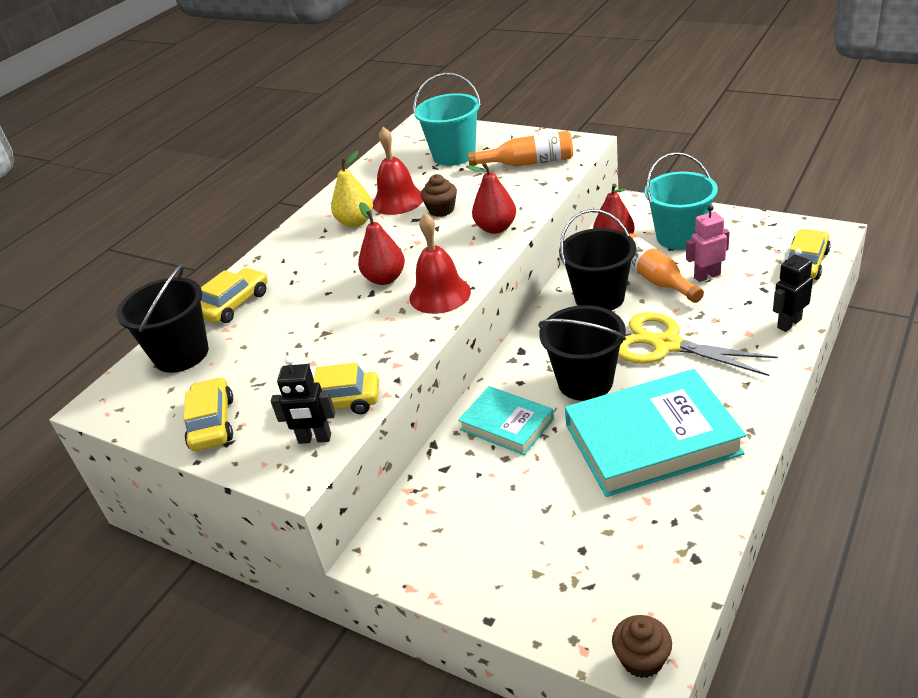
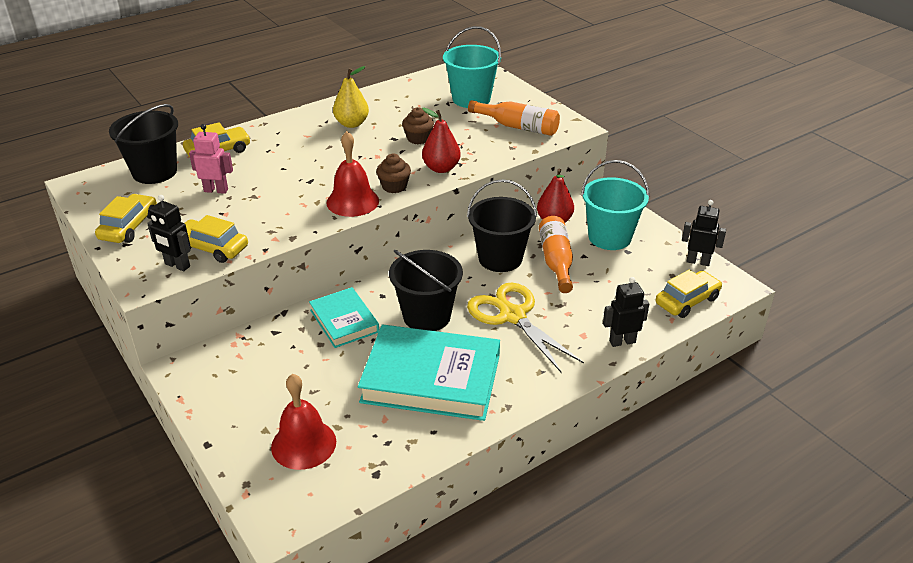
camera: 20 degrees right, 0 degrees up
red pear [358,202,405,285] -> none
red bell [373,127,423,215] -> red bell moved to [271,374,336,470]
brown cupcake [612,615,672,678] -> brown cupcake moved to [376,154,411,193]
pink robot [686,205,730,282] -> pink robot moved to [189,124,233,194]
none -> black robot [682,200,726,266]

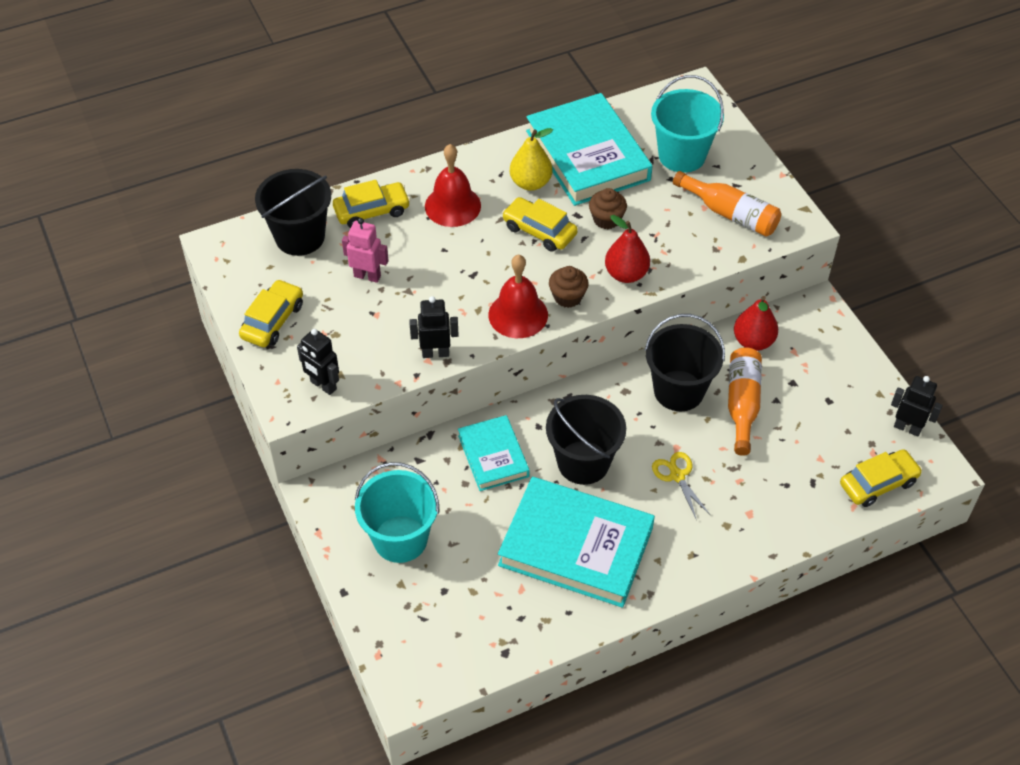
camera: 10 degrees right, 15 degrees up
yellow car [184,215,248,263] -> yellow car moved to [502,197,578,252]
red bell [271,374,336,470] -> red bell moved to [425,144,481,227]
yellow scissors [467,283,584,373] -> yellow scissors [652,452,711,521], size x0.53
turquoise bucket [581,160,649,250] -> turquoise bucket moved to [355,462,439,563]
black robot [603,277,649,347] -> black robot moved to [409,296,459,358]
none -> turquoise book [526,93,653,206]

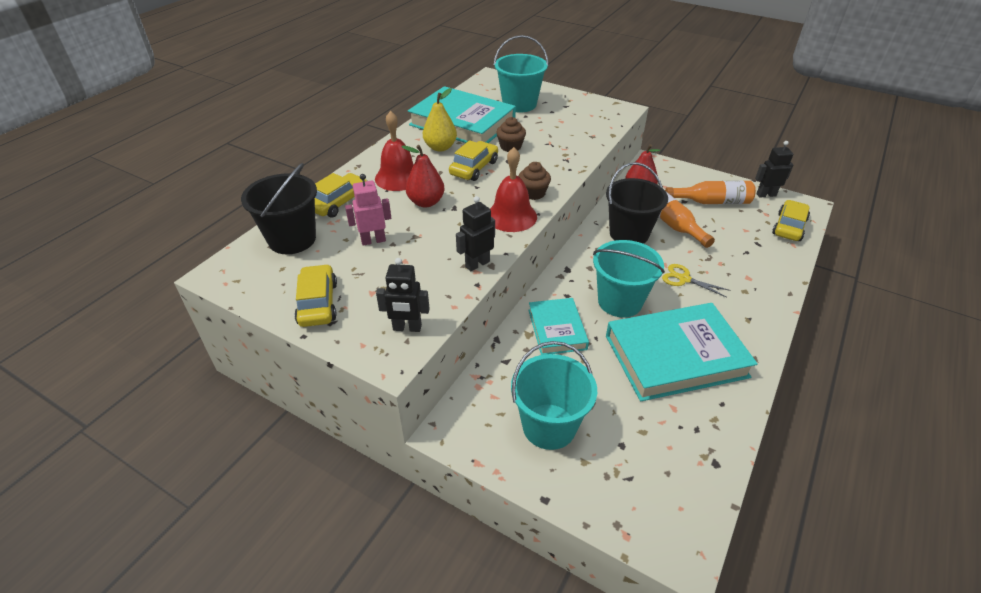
camera: 35 degrees left, 10 degrees down
turquoise book [458,415,530,491] -> turquoise book turned 45 degrees clockwise [528,298,589,355]
yellow car [502,197,578,252] -> yellow car turned 120 degrees clockwise [449,140,498,181]
black bucket [546,395,626,485] -> turquoise bucket [593,240,665,318]
red pear [605,215,650,283] -> red pear moved to [401,145,444,208]
orange bottle [673,171,781,236] -> orange bottle moved to [665,181,756,204]

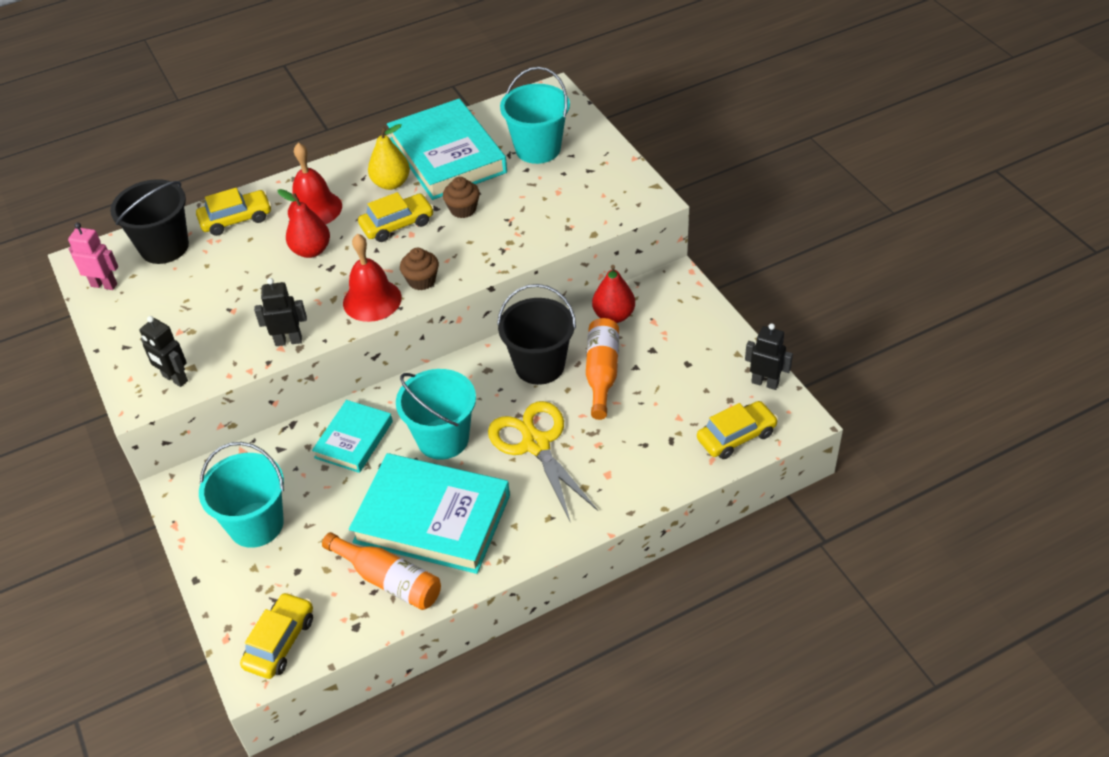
camera: 35 degrees right, 5 degrees up
yellow car [294,264,337,327] -> yellow car moved to [240,592,313,679]
pink robot [345,174,391,246] -> pink robot moved to [68,223,118,290]
yellow scissors [662,264,730,298] -> yellow scissors [488,401,598,521], size x1.89
orange bottle [665,181,756,204] -> orange bottle moved to [322,532,441,610]

